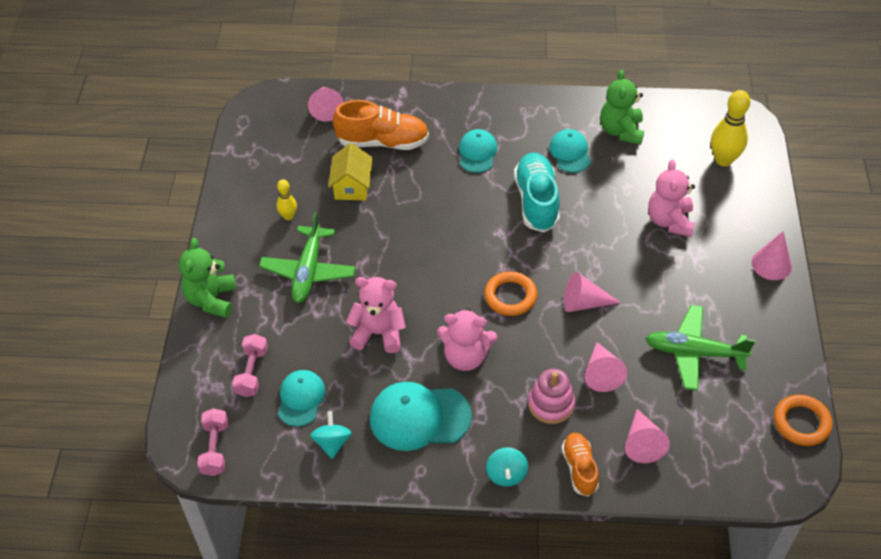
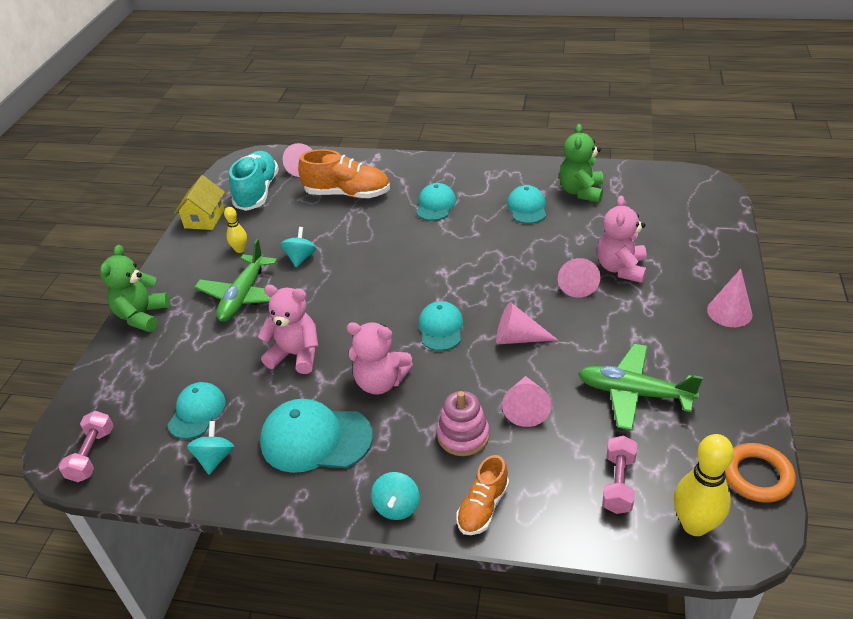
camera: 10 degrees right, 10 degrees down
pink dumbbell [232,334,268,397] -> pink dumbbell moved to [602,436,637,514]
yellow house [328,143,373,200] -> yellow house moved to [174,175,225,230]
orange ring [484,271,537,316] -> turquoise cap [418,301,463,351]
turquoise shoe [514,153,560,232] -> turquoise shoe moved to [229,151,279,211]
orange shoe [561,433,599,497] -> orange shoe turned 150 degrees counterclockwise [456,455,509,535]
pink cone [625,409,670,463] -> pink cone moved to [558,258,600,298]
yellow bowling pin [711,90,750,166] -> yellow bowling pin moved to [674,434,734,536]
none -> turquoise spinning top [281,227,317,267]

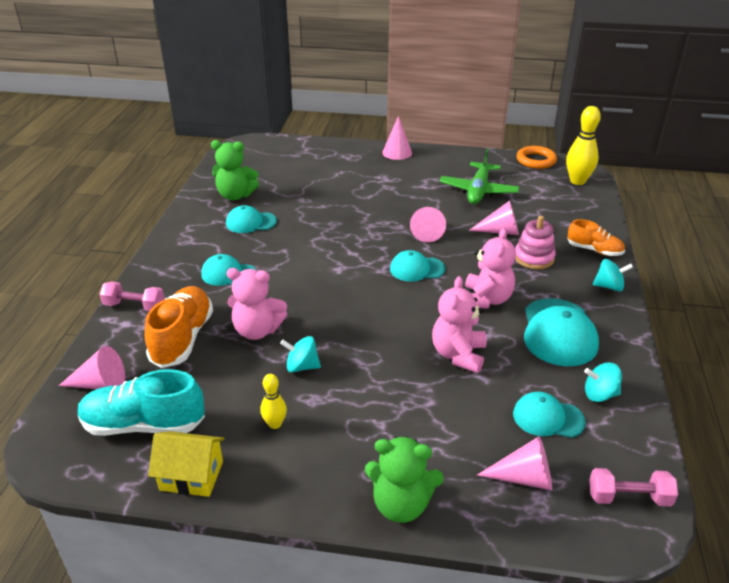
camera: 95 degrees left, 5 degrees down
green plane [194,239,277,322] -> none
pink cone [558,258,600,298] -> pink cone moved to [477,436,552,490]
pink teddy bear [597,196,647,283] -> pink teddy bear moved to [227,268,287,340]
pink dumbbell [602,436,637,514] -> pink dumbbell moved to [100,282,165,311]

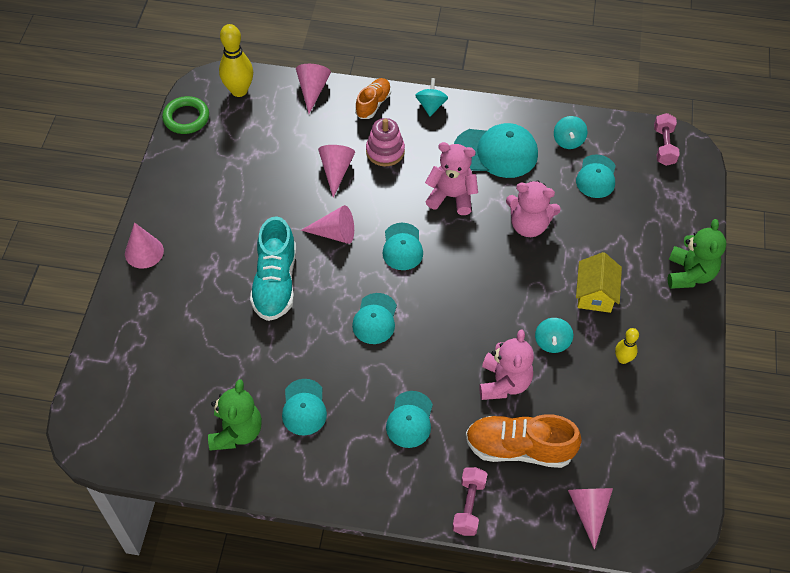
camera: 90 degrees left, 20 degrees up
turquoise shoe [78,369,205,436] -> turquoise shoe moved to [250,216,296,321]
yellow house [148,431,225,497] -> yellow house moved to [576,252,622,313]
green plane [439,148,519,204] -> none
pink cone [477,436,552,490] -> pink cone moved to [296,64,331,114]
orange ring [517,146,557,169] -> green ring [162,96,209,134]
none -> turquoise cap [352,293,397,344]

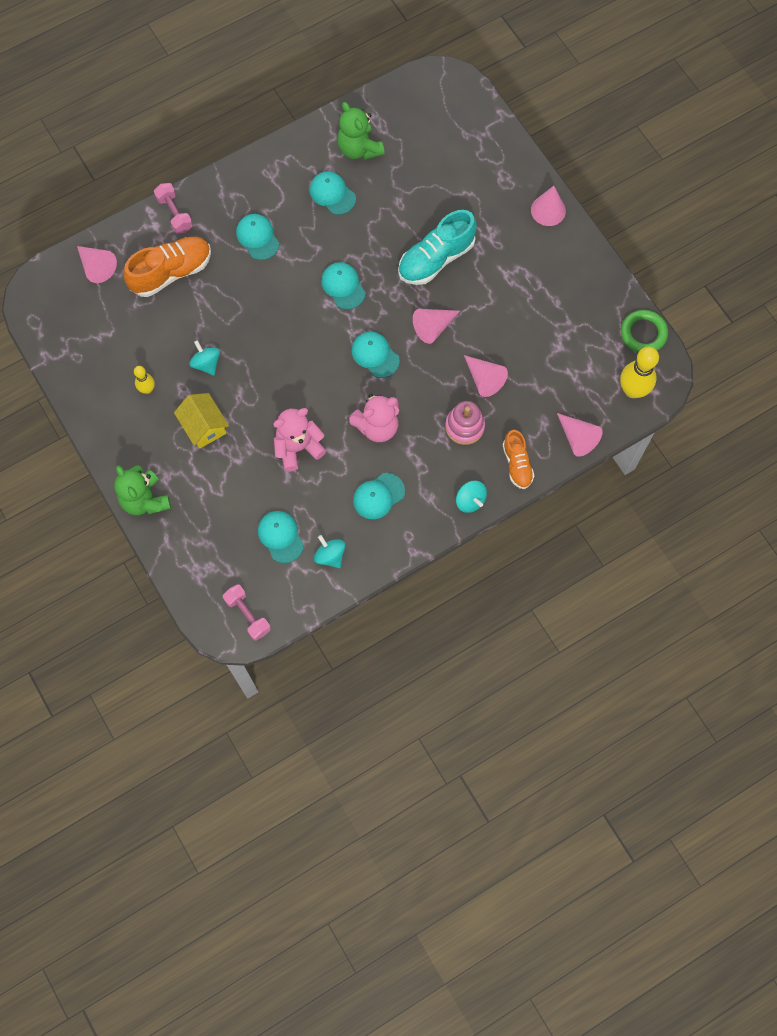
camera: 140 degrees right, 15 degrees up
turquoise shoe [250,216,296,321] -> turquoise shoe turned 90 degrees counterclockwise [398,210,477,285]
turquoise cap [454,123,538,178] -> turquoise cap [353,473,405,519], size x0.62
pink teddy bear [479,329,534,400] -> none

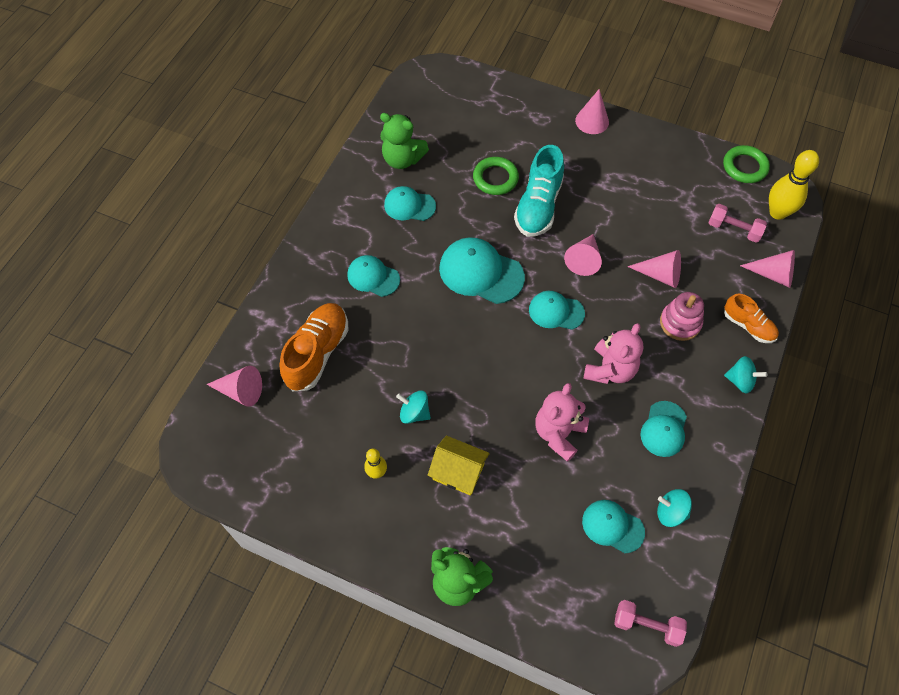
camera: 35 degrees left, 10 degrees down
pink dumbbell [154,183,193,234] -> pink dumbbell moved to [708,204,767,243]
turquoise cap [321,262,366,310] -> turquoise cap [439,237,525,304], size x1.60
none -> green ring [473,157,519,195]

